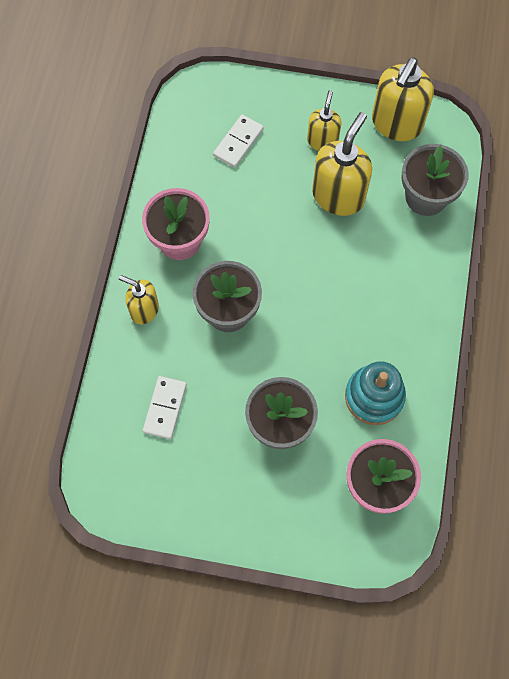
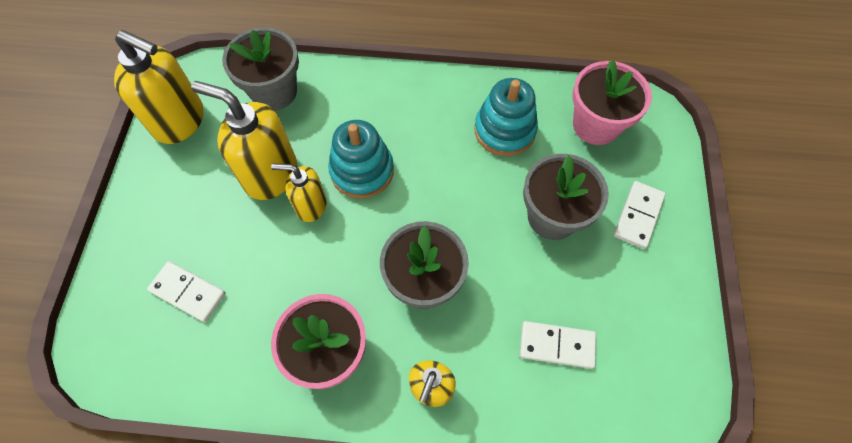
camera: 95 degrees left, 5 degrees down
yellow soap dispenser [307,90,341,151] -> yellow soap dispenser moved to [271,164,327,222]
none -> turquoise stacking toy [328,120,394,199]
none -> white domino [614,181,666,249]

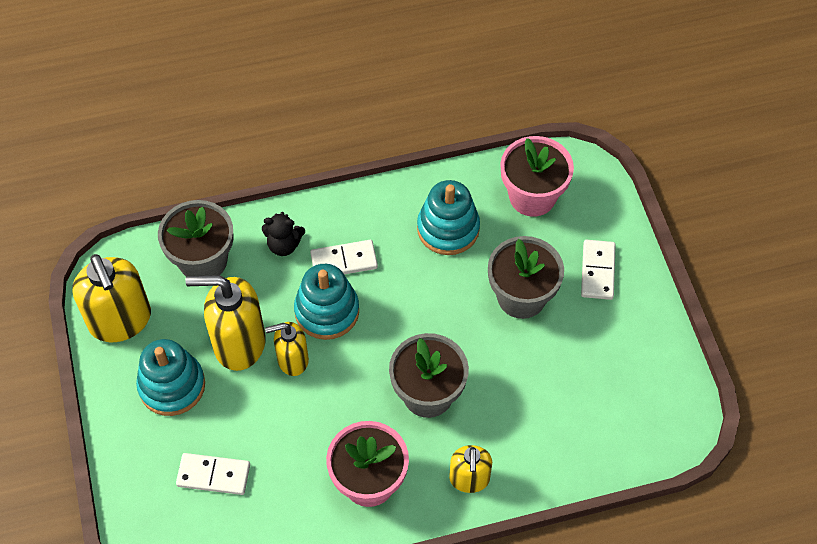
camera: 20 degrees left, 5 degrees down
yellow soap dispenser [114,30,204,144] -> yellow soap dispenser turned 60 degrees clockwise [72,254,151,342]
white domino [520,321,596,369] -> white domino moved to [310,240,378,274]
none -> turquoise stacking toy [136,339,205,416]
none -> black teddy bear [262,212,305,256]

